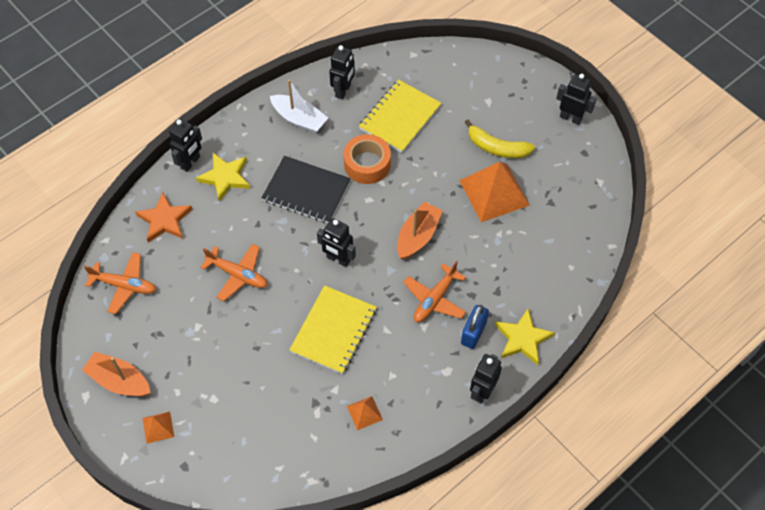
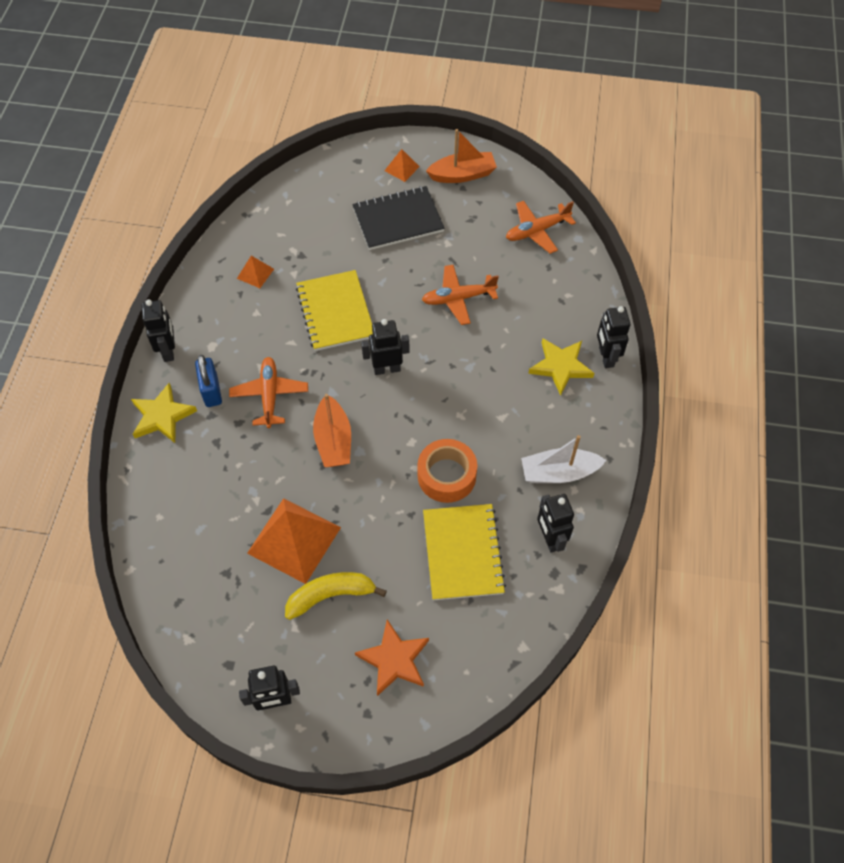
camera: 140 degrees right, 0 degrees up
orange star [135,192,193,243] -> orange star moved to [355,620,429,696]
black notebook [262,156,351,223] -> black notebook moved to [352,186,445,250]

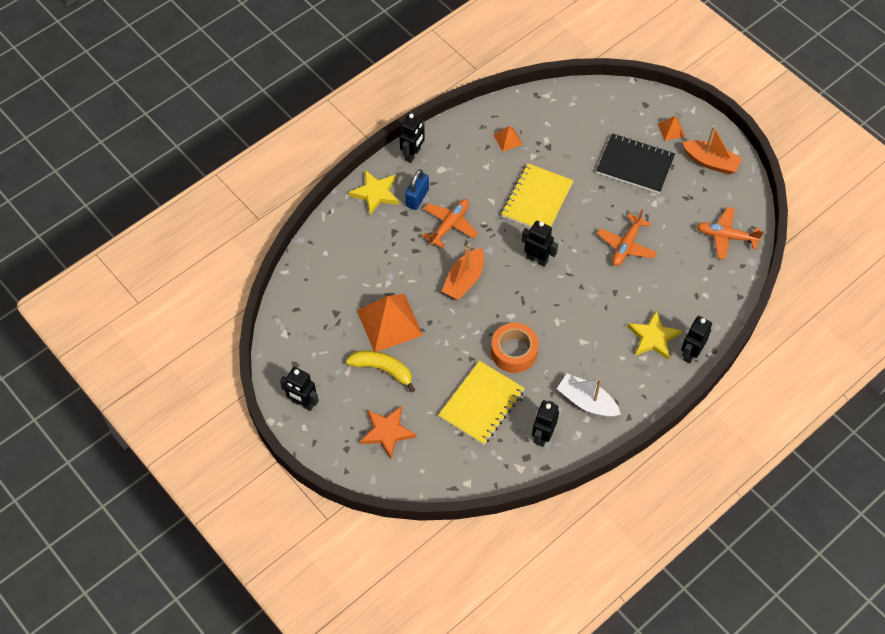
camera: 40 degrees right, 0 degrees up
orange plane [422,265,499,325] -> orange plane turned 90 degrees counterclockwise [597,209,657,266]

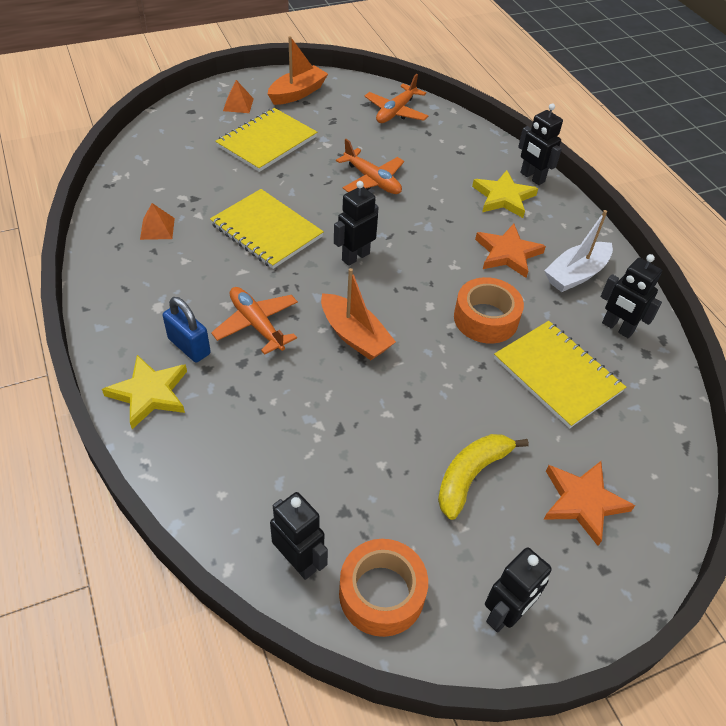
camera: 75 degrees left, 10 degrees down
orange pyramid [357,294,423,351] -> none
black robot [399,113,425,163] -> black robot moved to [270,492,328,580]
black notebook [596,134,675,193] -> yellow notebook [215,108,317,172]
none -> orange tape [339,539,428,637]
none -> orange star [475,224,546,278]

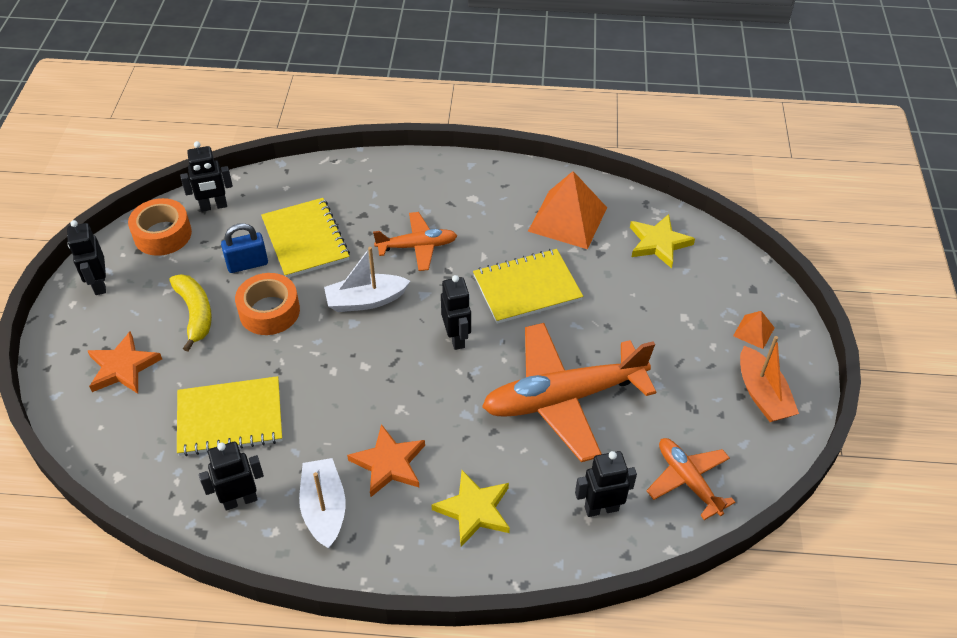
camera: 120 degrees right, 0 degrees up
yellow star [102,355,187,429] -> yellow star moved to [630,214,695,268]
orange pyramid [140,203,175,240] -> orange pyramid [528,171,607,249], size x2.15
blue padlock [163,297,211,362] -> blue padlock moved to [221,223,268,273]
yellow notebook [215,108,317,172] -> yellow notebook moved to [261,198,350,278]
orange boat [321,268,396,360] -> white boat [324,247,410,312]
orange plane [336,139,404,194] -> orange plane [482,323,656,462], size x1.87
orange tape [454,277,524,344] -> orange tape moved to [235,273,300,335]
black robot [518,103,563,185] -> black robot moved to [575,451,637,517]

